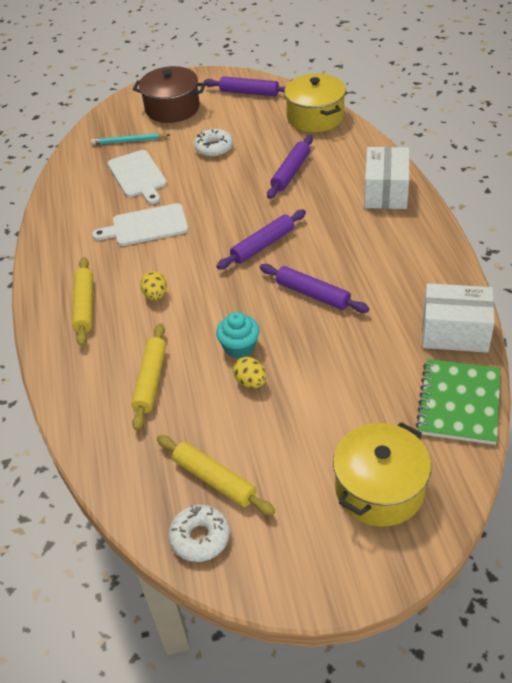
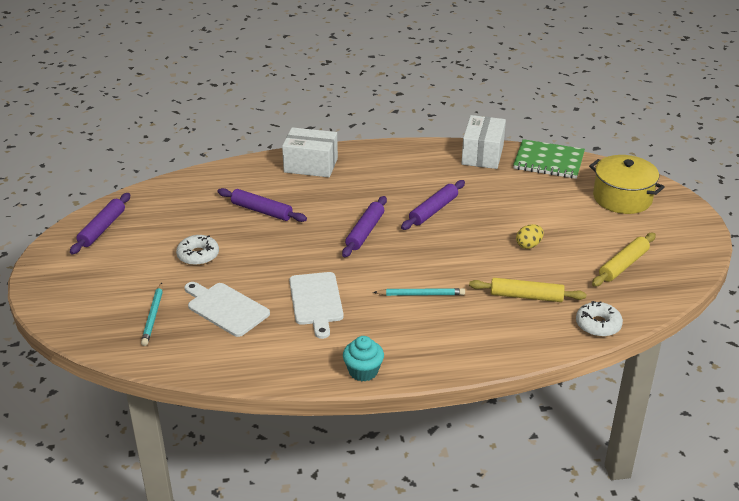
camera: 90 degrees left, 10 degrees down
yellow rolling pin [72,257,93,346] -> none
white cutting board [108,150,167,204] -> white cutting board turned 120 degrees counterclockwise [184,282,270,337]
brown pot [133,66,206,123] -> none
yellow egg [140,271,167,301] -> turquoise pencil [373,288,465,296]
white donut [169,505,230,562] -> white donut moved to [576,301,623,337]
purple rolling pin [216,210,306,269] -> purple rolling pin turned 60 degrees clockwise [342,196,387,257]
turquoise cupcake [216,312,260,359] -> turquoise cupcake moved to [343,336,384,382]
yellow pot [284,74,346,132] -> none

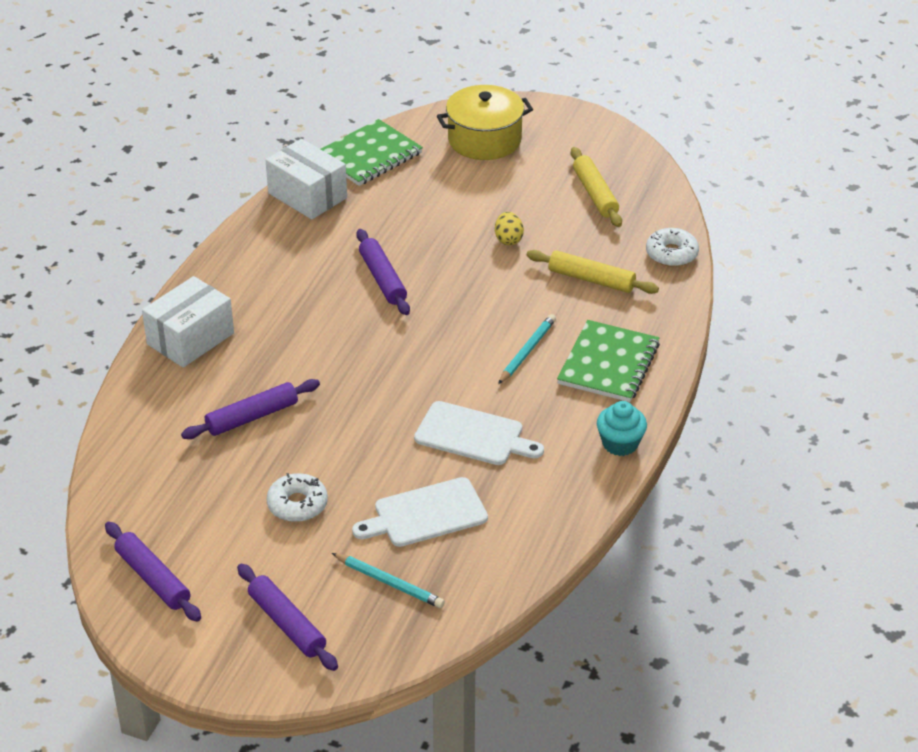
camera: 60 degrees left, 5 degrees up
purple rolling pin [342,196,387,257] -> purple rolling pin moved to [237,564,338,671]
yellow rolling pin [469,278,586,302] -> yellow rolling pin turned 75 degrees clockwise [527,250,659,294]
none -> green notebook [557,320,660,402]

